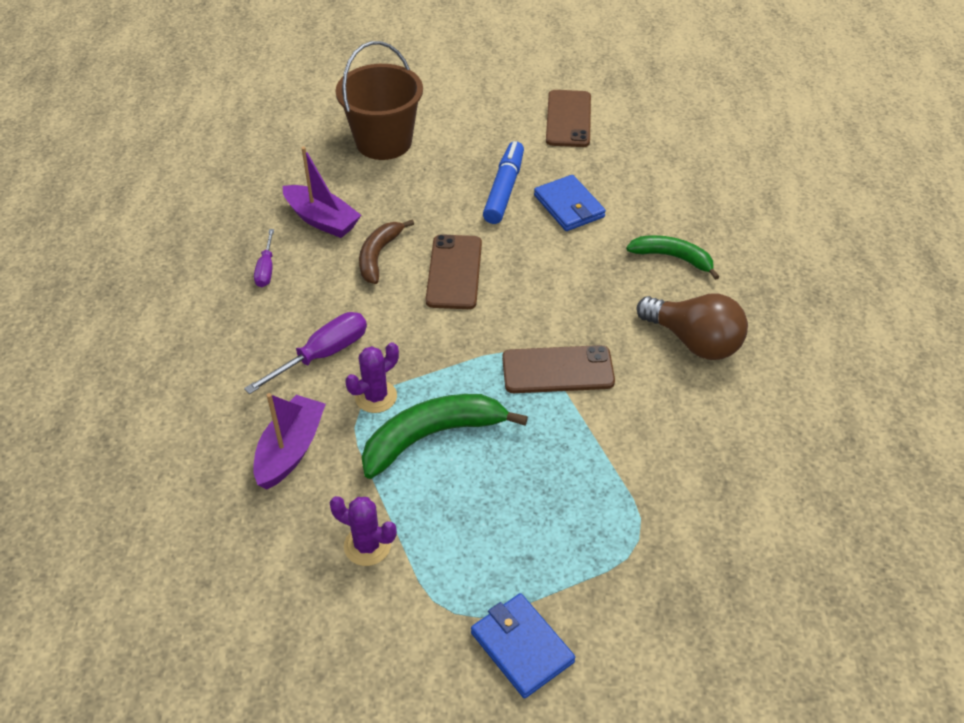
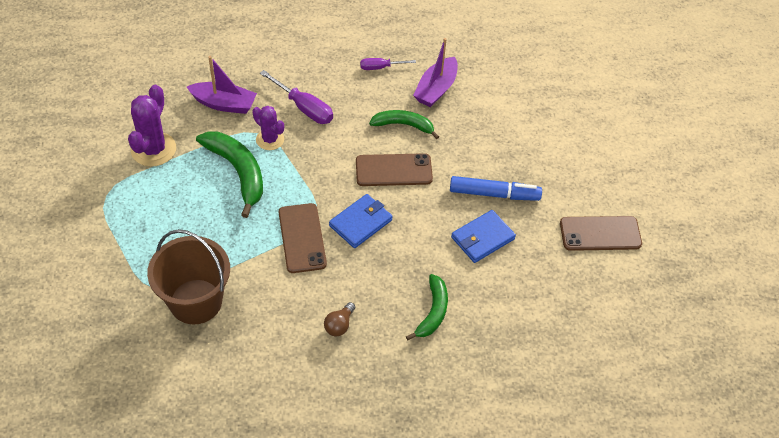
camera: 80 degrees right, 5 degrees up
purple cactus [329,496,397,566] -> purple cactus [128,85,176,167], size x1.57
brown bucket [336,41,423,160] -> brown bucket moved to [147,229,230,325]
brown banana [359,220,414,284] -> green banana [369,110,439,139]
blue wallet [471,593,575,699] -> blue wallet moved to [329,194,393,248]
brown light bulb [637,294,748,360] -> brown light bulb [324,302,355,336], size x0.49

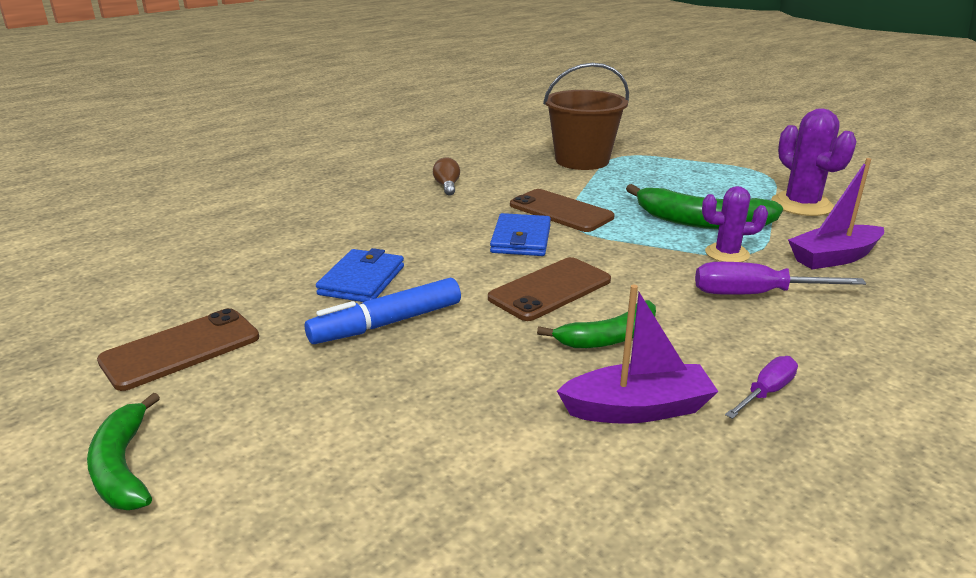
camera: 145 degrees right, 25 degrees down
green banana [406,274,448,340] -> green banana moved to [87,393,160,510]
purple boat [413,38,458,107] -> purple boat turned 90 degrees clockwise [557,285,719,424]

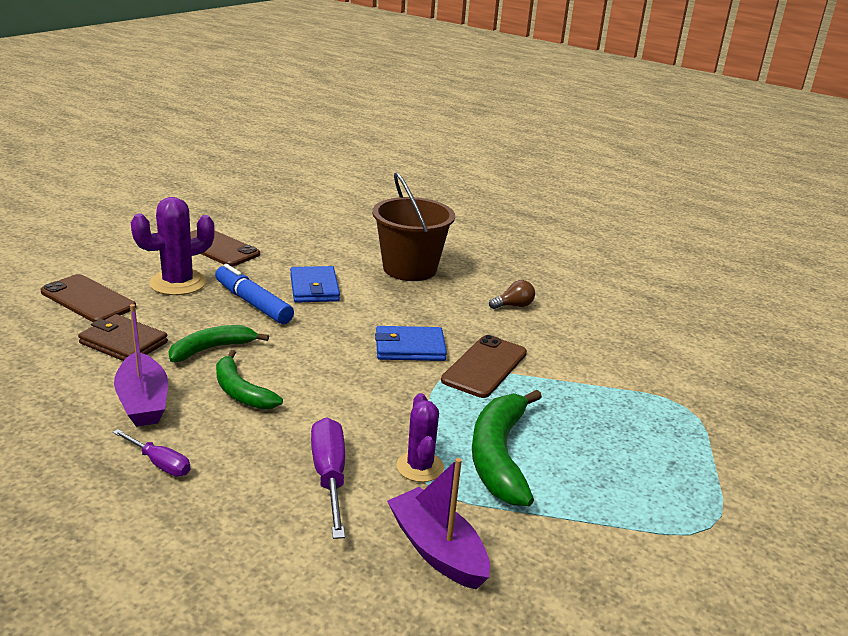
camera: 75 degrees right, 0 degrees up
green banana [87,393,160,510] -> green banana moved to [169,325,269,362]
blue wallet [316,248,404,302] -> blue wallet turned 75 degrees clockwise [290,266,340,303]
brown phone [488,257,611,321] -> brown phone moved to [41,274,136,322]
brown bucket [543,63,629,170] -> brown bucket moved to [372,172,455,281]
purple cactus [771,108,857,216] -> purple cactus moved to [131,197,215,295]
none -> brown wallet [78,314,168,361]

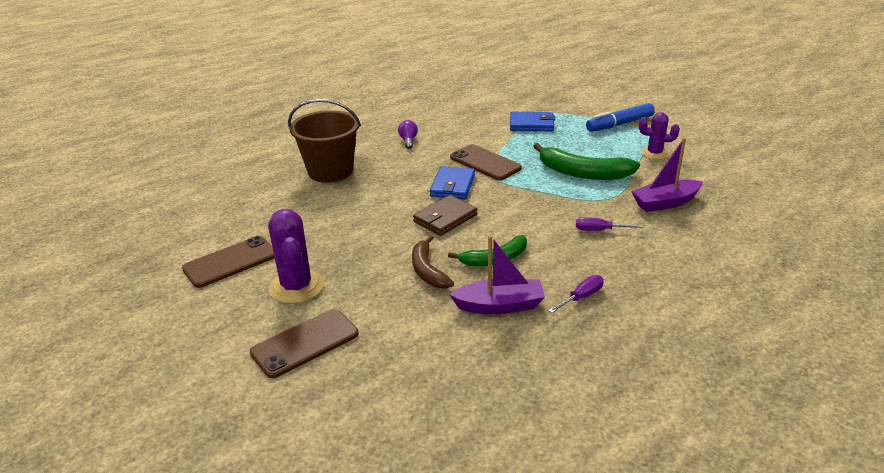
camera: 70 degrees left, 5 degrees up
brown wallet [78,314,168,361] -> brown wallet moved to [413,195,477,236]
green banana [169,325,269,362] -> brown banana [412,236,454,289]
blue marker [215,264,294,324] -> blue marker moved to [586,103,655,132]
blue wallet [290,266,340,303] -> blue wallet moved to [510,112,555,131]
purple screwdriver [311,417,345,539] -> purple screwdriver [576,217,644,231], size x0.61
purple cactus [397,393,444,482] -> purple cactus moved to [639,112,680,160]
brown light bulb [489,280,535,309] -> purple light bulb [398,120,418,149]

